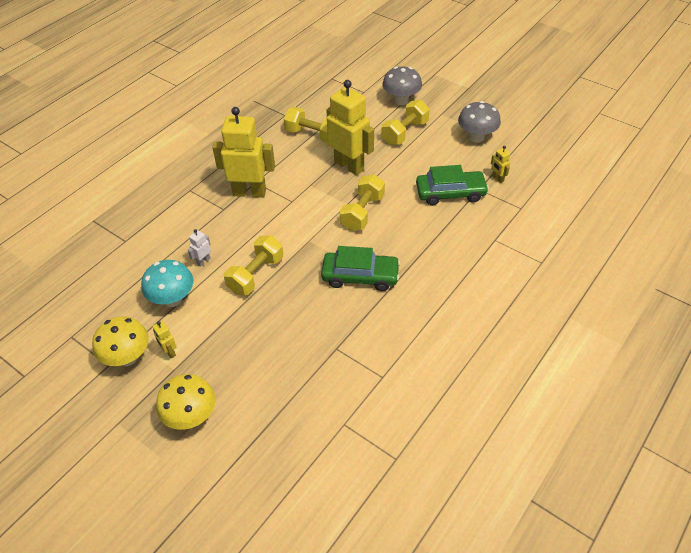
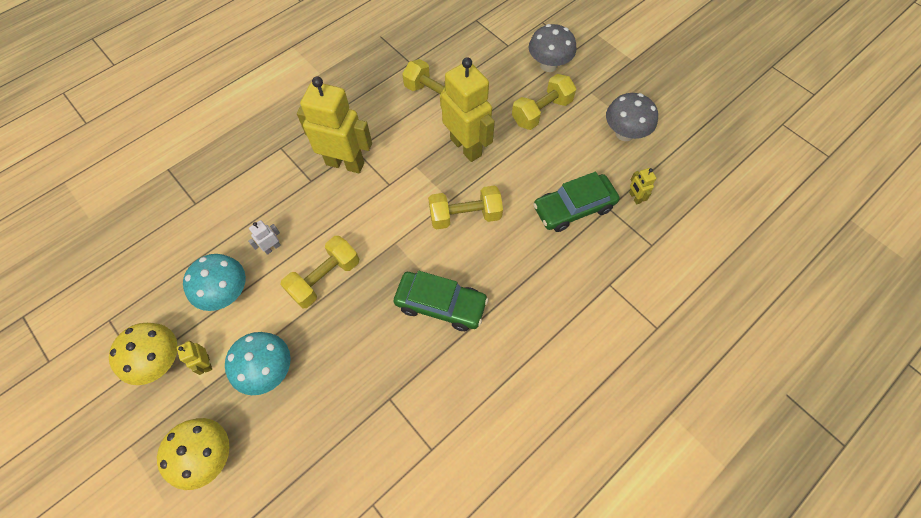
camera: 10 degrees right, 15 degrees up
yellow dumbbell [340,174,385,231] -> yellow dumbbell turned 45 degrees clockwise [428,186,503,230]
green car [416,165,489,205] -> green car turned 150 degrees clockwise [533,172,619,232]
none -> turquoise mushroom [225,332,291,395]

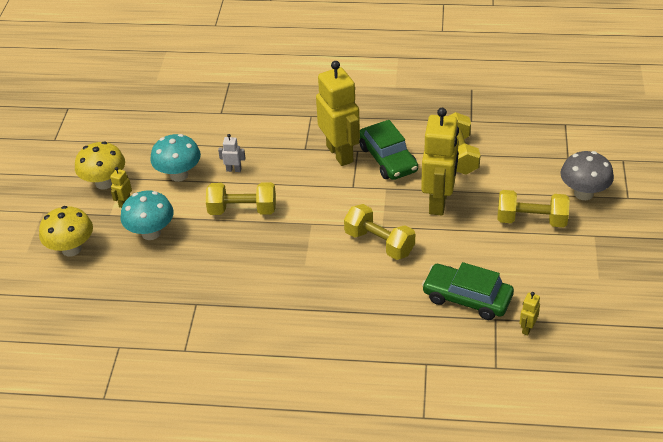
camera: 50 degrees right, 20 degrees down
green car [394,271,488,331] -> green car moved to [359,120,418,180]
grey mushroom [606,93,658,141] -> none

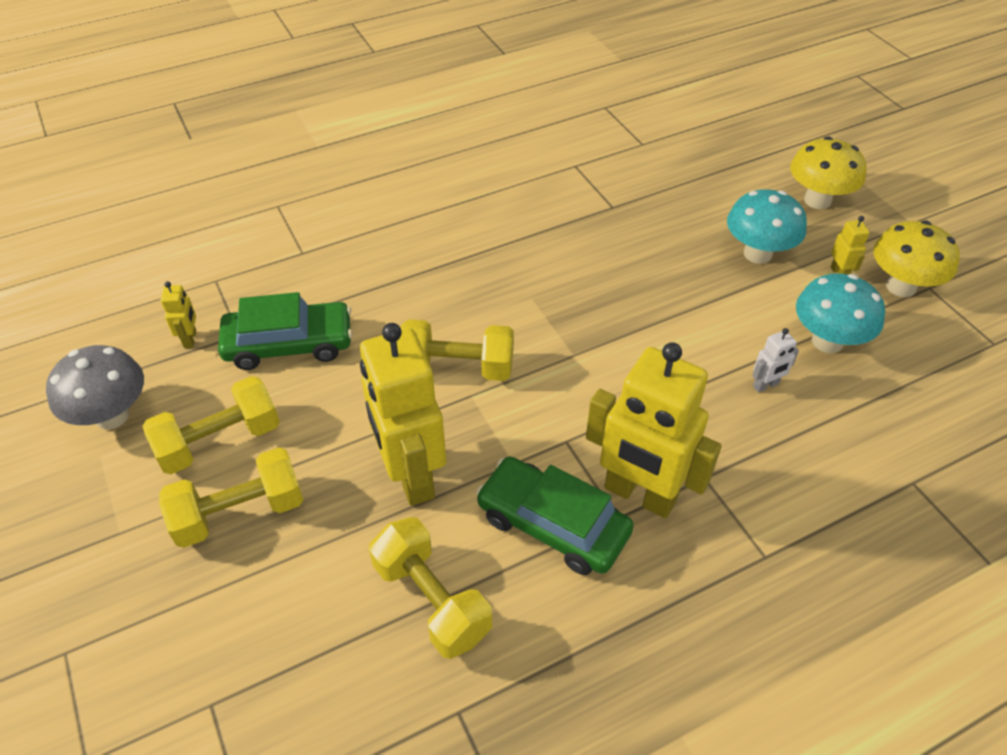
camera: 145 degrees right, 5 degrees up
yellow dumbbell [206,182,276,215] -> yellow dumbbell moved to [143,376,280,474]
grey mushroom [560,151,614,200] -> grey mushroom moved to [46,345,144,429]

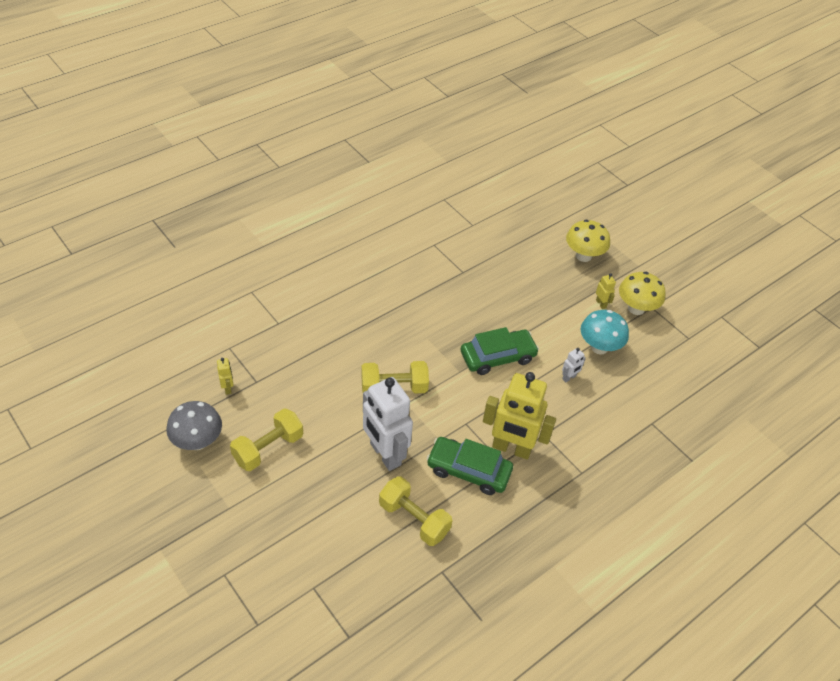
camera: 15 degrees left, 0 degrees up
yellow dumbbell [159,447,303,548] -> none
green car [218,292,352,370] -> green car moved to [461,327,539,375]
yellow robot [360,323,446,506] -> white robot [363,377,413,471]
turquoise mushroom [727,189,807,264] -> none

